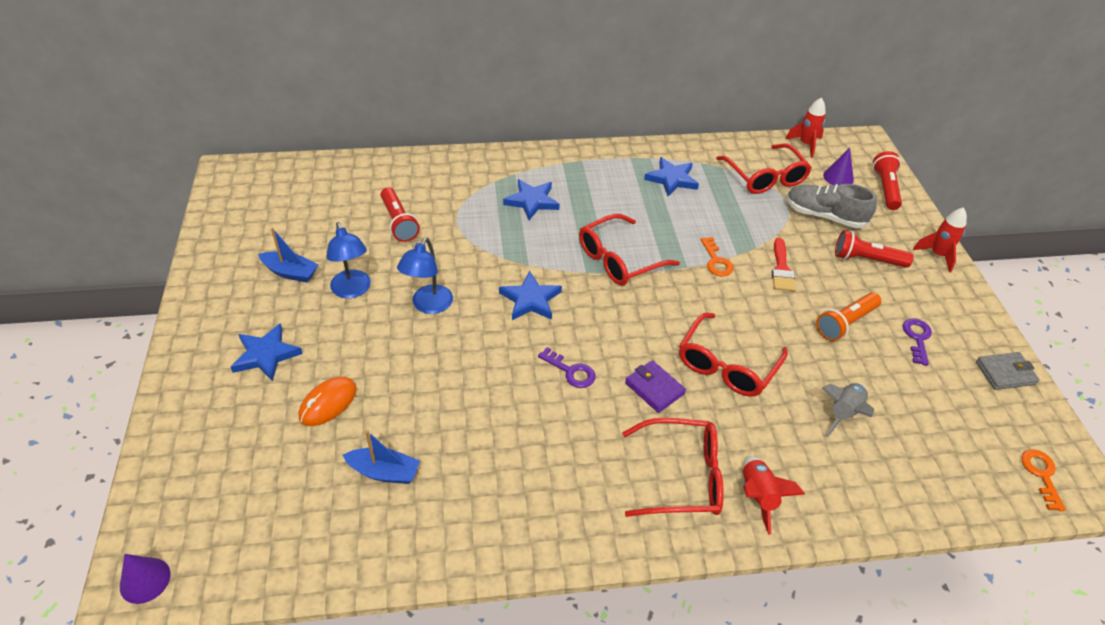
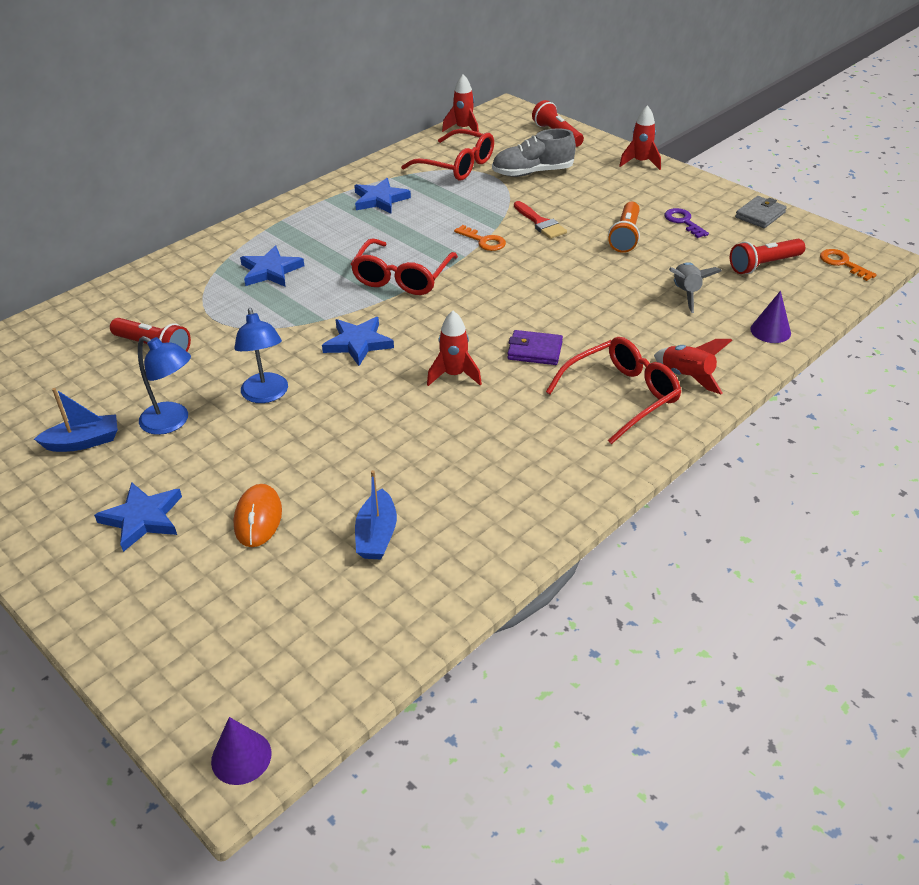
camera: 35 degrees left, 5 degrees down
blue boat [343,430,420,484] -> blue boat turned 120 degrees clockwise [355,470,397,559]
purple key [538,347,596,388] -> red rocket [427,311,482,386]
red glasses [679,313,788,397] -> none
purple cone [823,148,854,185] -> purple cone moved to [750,291,791,343]
red flashlight [835,230,913,268] -> red flashlight moved to [730,239,805,274]

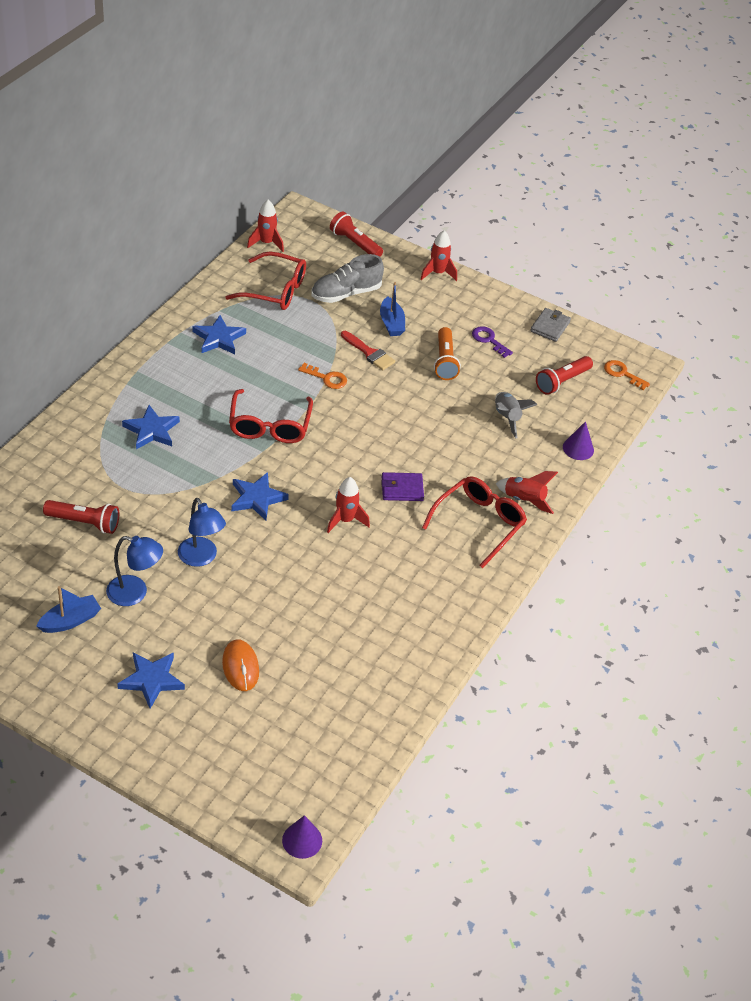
camera: 20 degrees left, 5 degrees up
blue boat [355,470,397,559] -> blue boat moved to [380,282,405,336]

